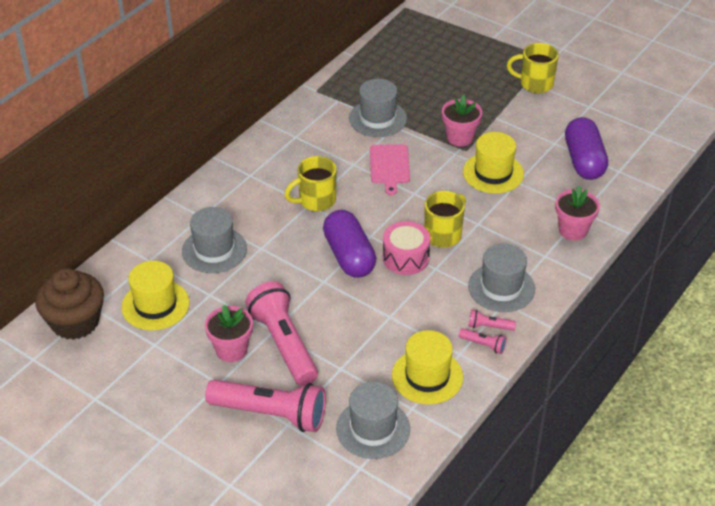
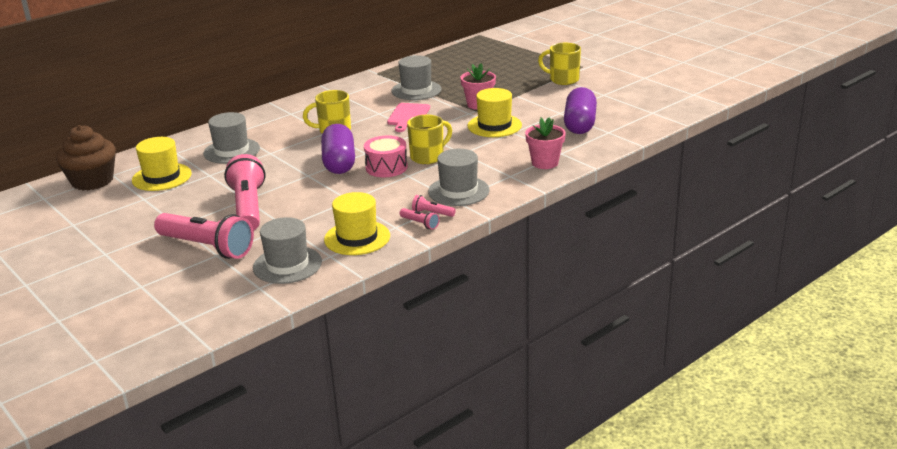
camera: 15 degrees right, 15 degrees down
pink flower pot [205,305,253,362] -> none

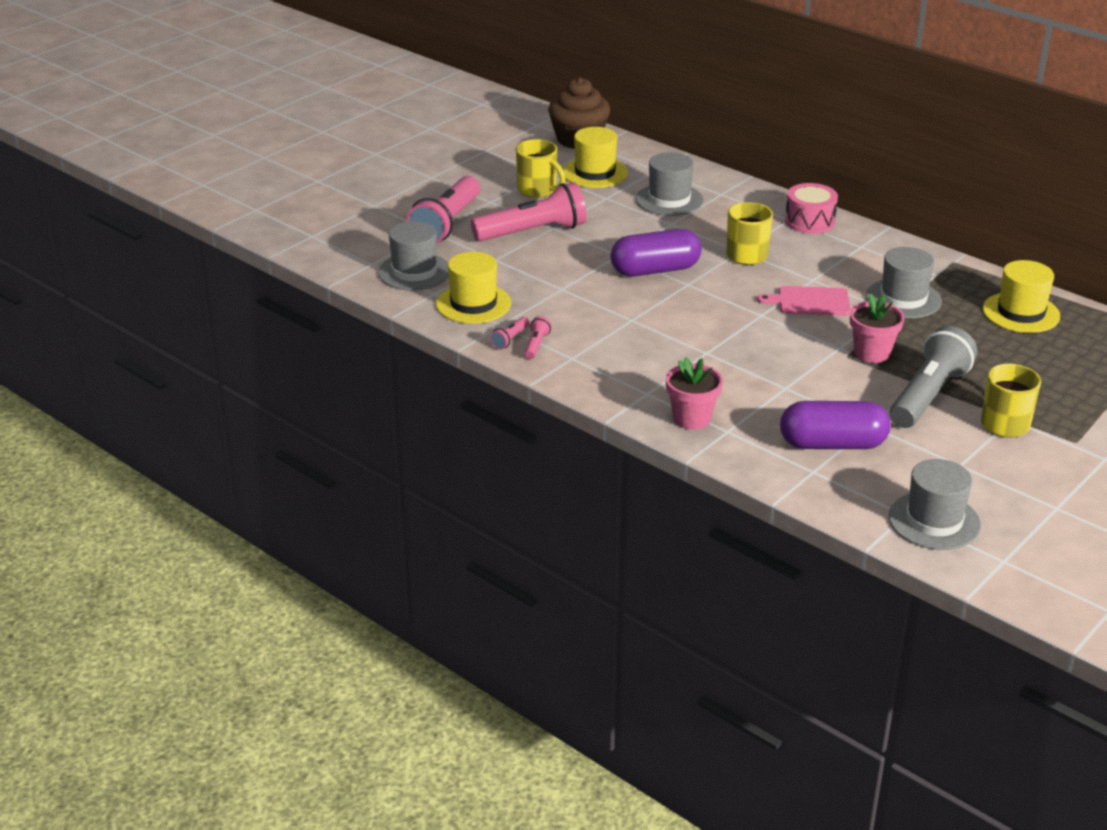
camera: 80 degrees right, 5 degrees up
pink drum [364,135,408,177] -> pink drum moved to [785,183,838,234]
yellow mug [407,115,452,164] -> yellow mug moved to [516,139,566,198]
grey hat [428,149,490,206] -> grey hat moved to [888,459,981,550]
yellow hat [468,88,522,137] -> yellow hat moved to [983,260,1060,333]
none -> grey flashlight [890,326,977,428]

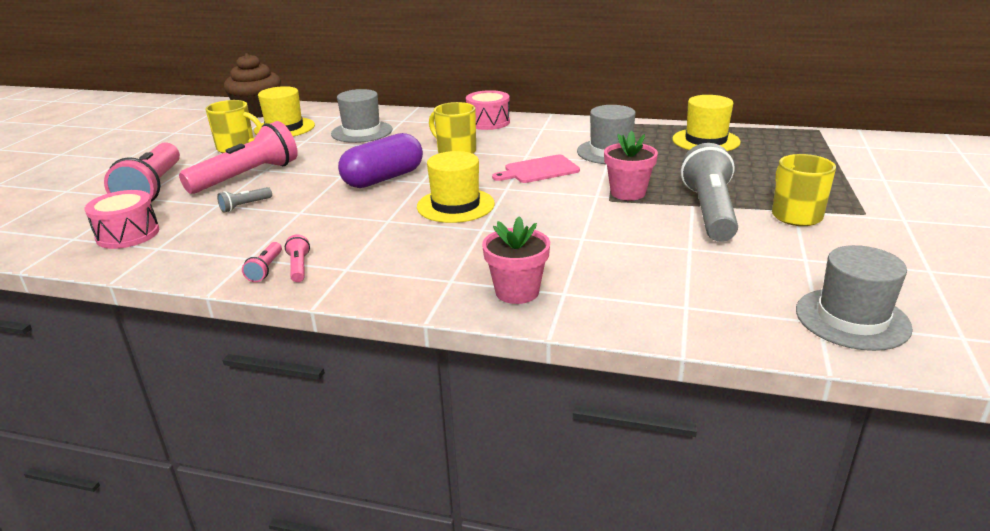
camera: 25 degrees left, 5 degrees down
grey hat [378,221,449,290] -> pink drum [85,190,159,249]
yellow hat [436,252,511,324] -> yellow hat moved to [417,151,495,223]
purple capsule [780,401,891,449] -> none
none -> grey flashlight [217,187,272,213]

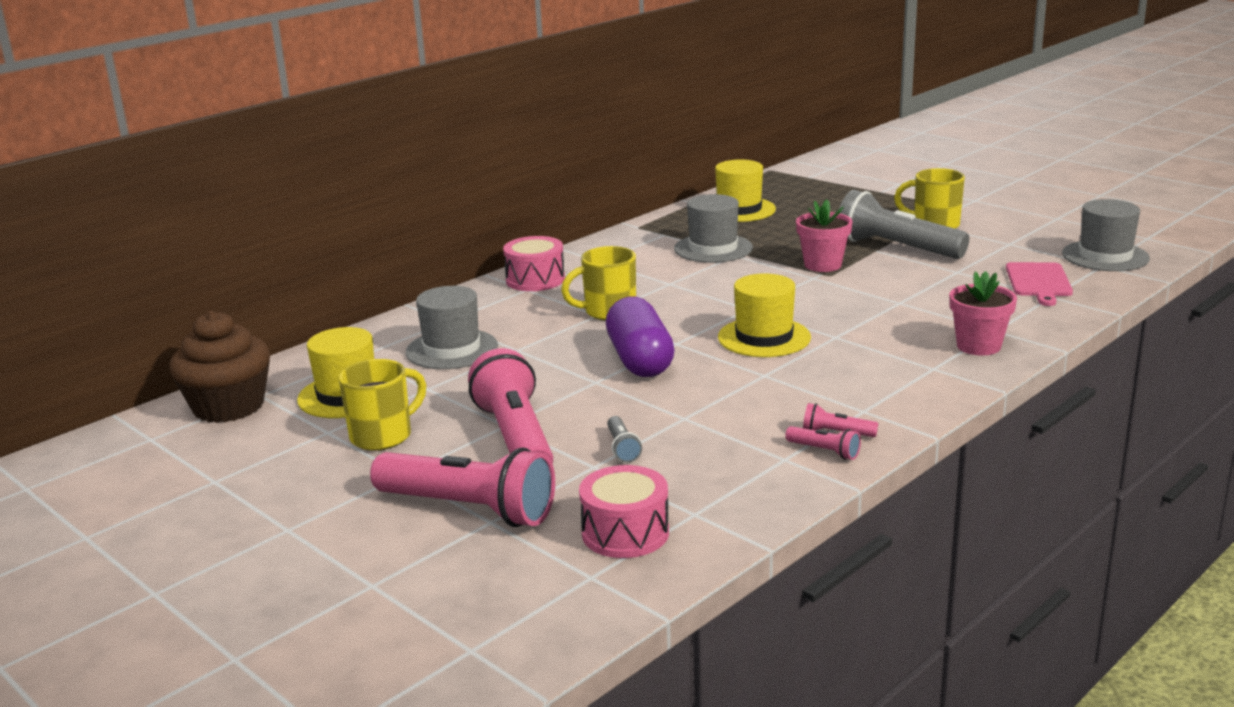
camera: 60 degrees left, 5 degrees down
pink cutting board [492,155,580,183] -> pink cutting board moved to [1006,262,1073,306]

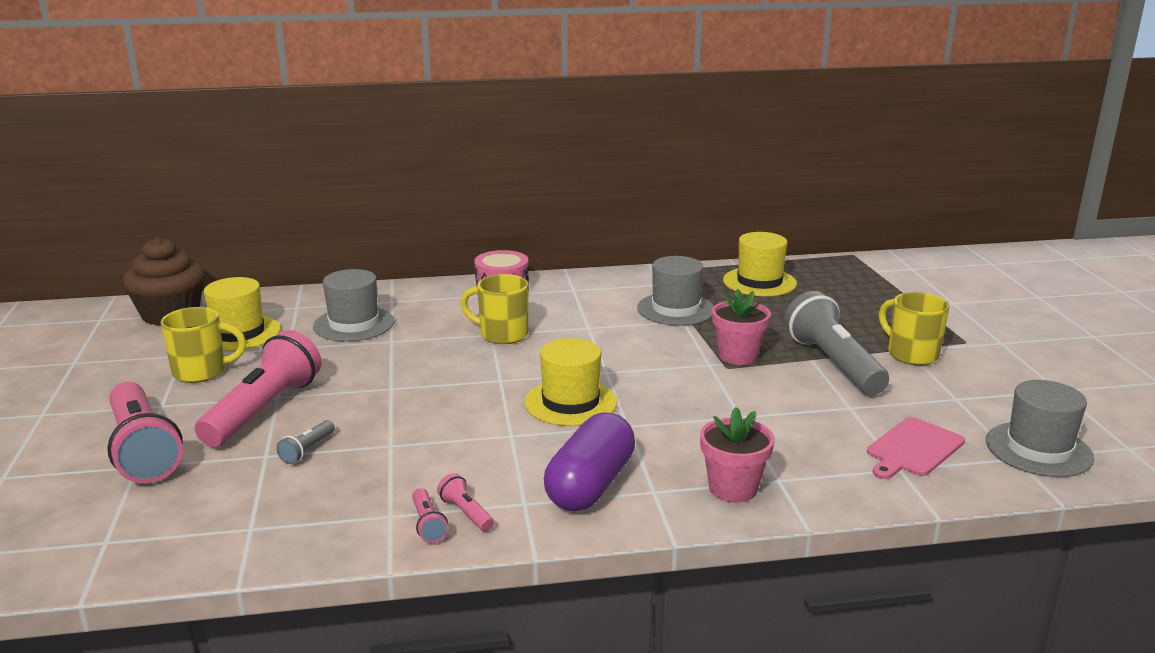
camera: 35 degrees right, 0 degrees up
pink drum [579,465,669,558] -> none
purple capsule [606,296,675,377] -> purple capsule moved to [544,413,635,511]

